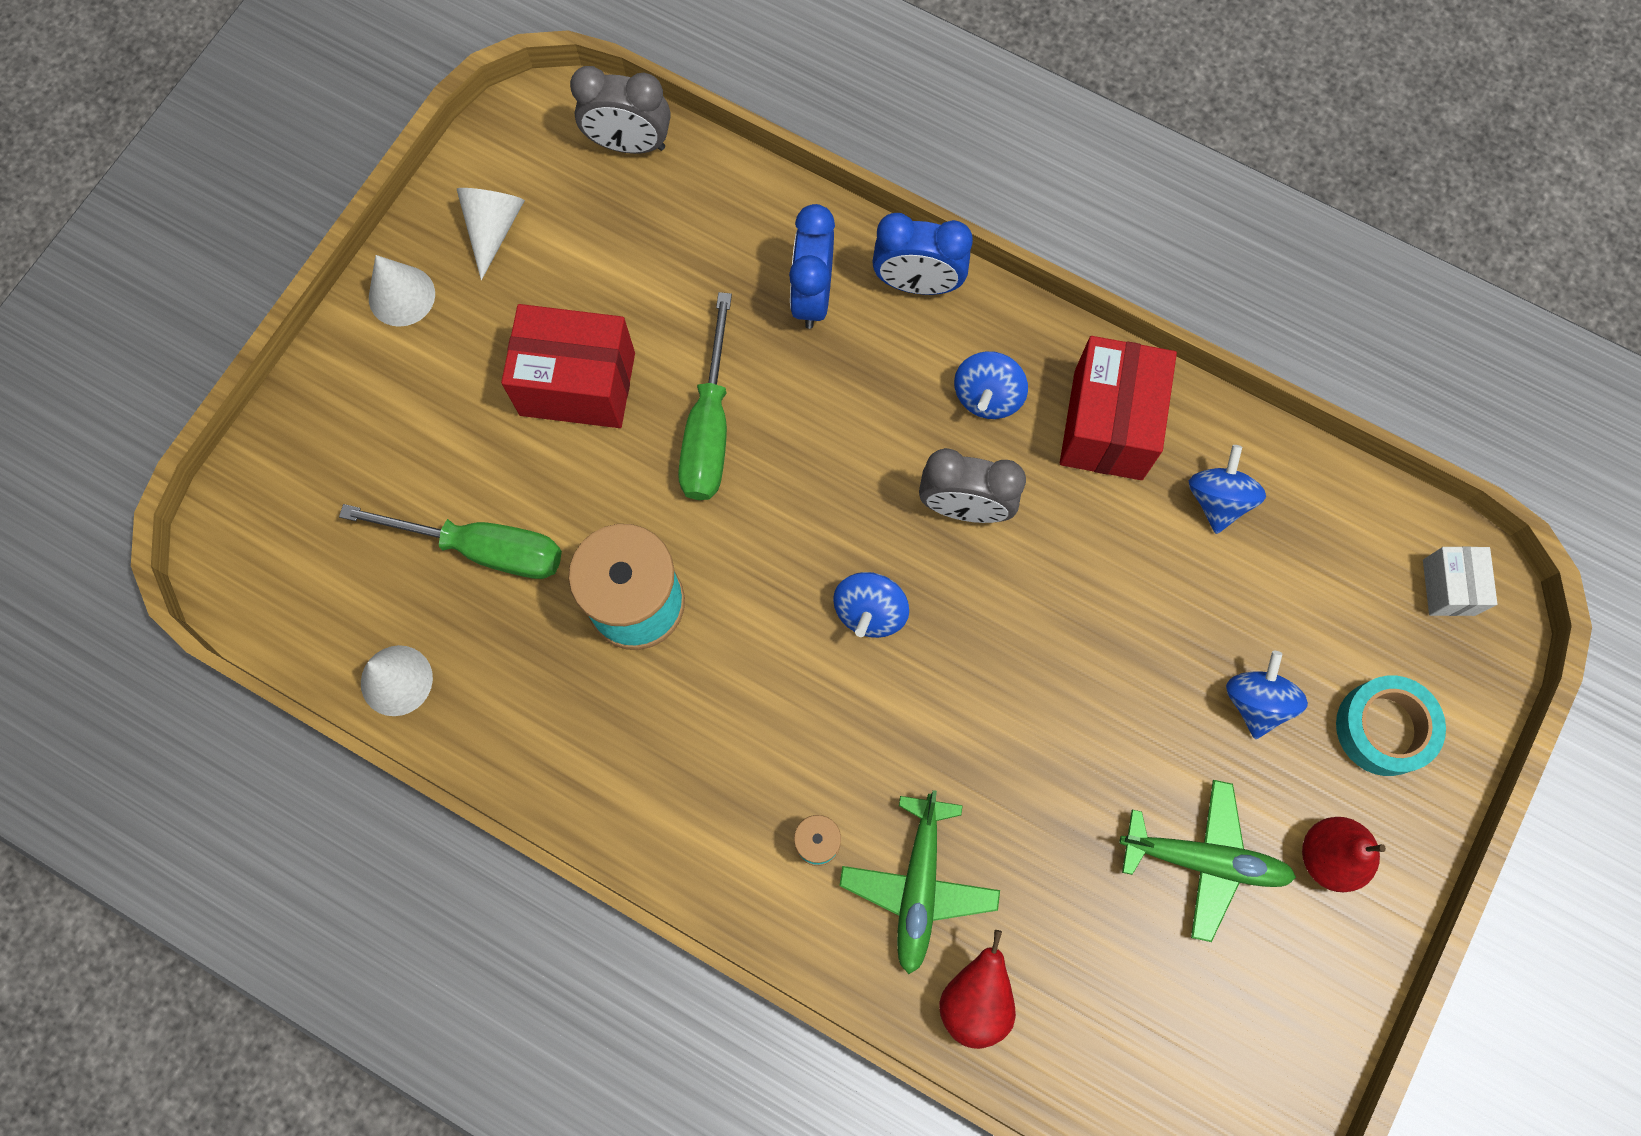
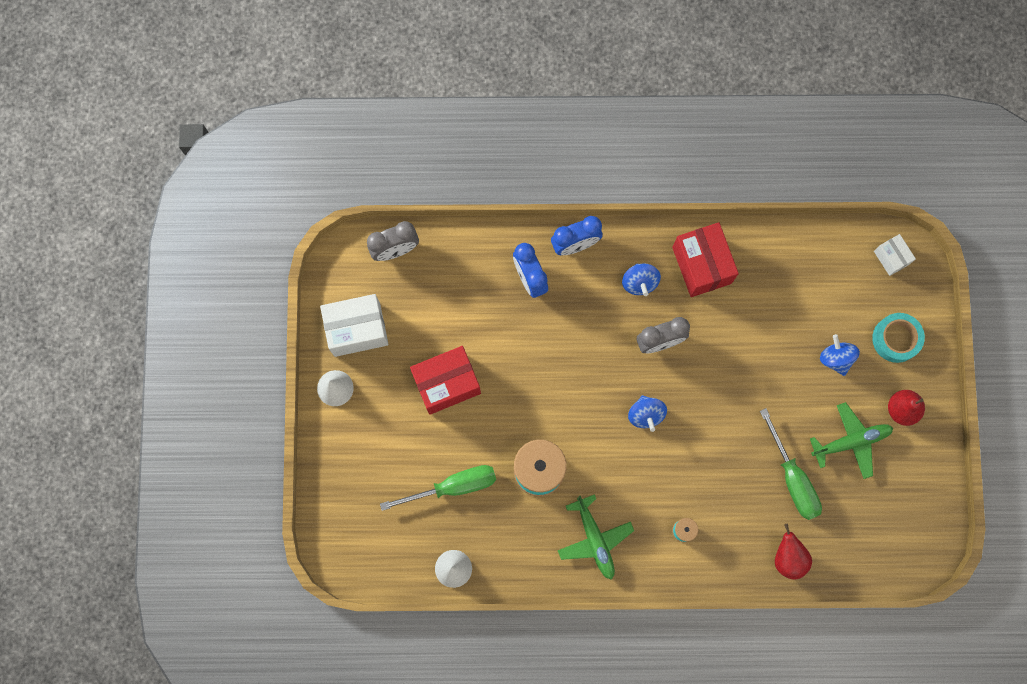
camera: 30 degrees left, 5 degrees up
white cone [457,188,525,280] -> white box [320,294,389,357]
green screwdriver [678,292,732,500] -> green screwdriver moved to [760,408,822,520]
green plane [840,790,1000,974] -> green plane moved to [558,494,634,580]
blue spinning top [1189,445,1266,534] -> none

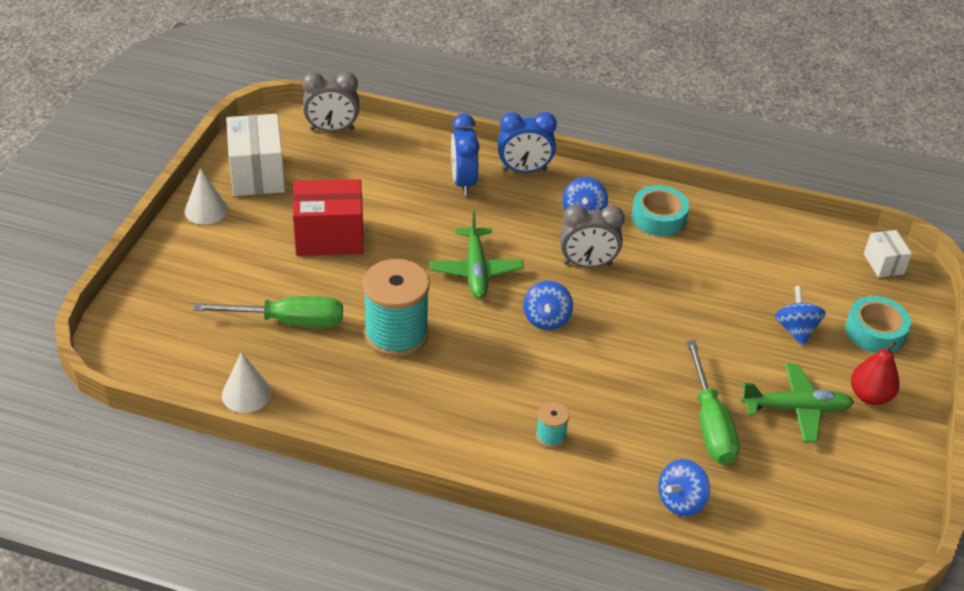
camera: 15 degrees right, 35 degrees down
white box [320,294,389,357] -> white box turned 75 degrees clockwise [226,114,285,196]
green plane [558,494,634,580] -> green plane moved to [430,211,524,299]
red box [672,222,739,297] -> turquoise tape [631,185,689,236]
red pear [775,524,812,579] -> blue spinning top [658,459,710,516]

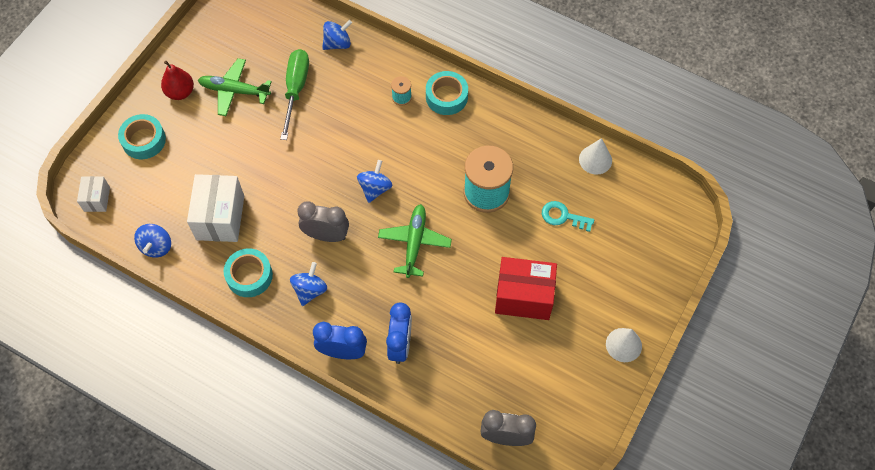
camera: 165 degrees left, 20 degrees up
green screwdriver [193,296,343,327] -> turquoise key [542,201,594,232]
white box [226,114,285,196] -> white box moved to [187,174,244,242]
blue spinning top [775,286,826,346] -> blue spinning top moved to [134,224,171,258]
none -> turquoise tape [426,71,468,115]

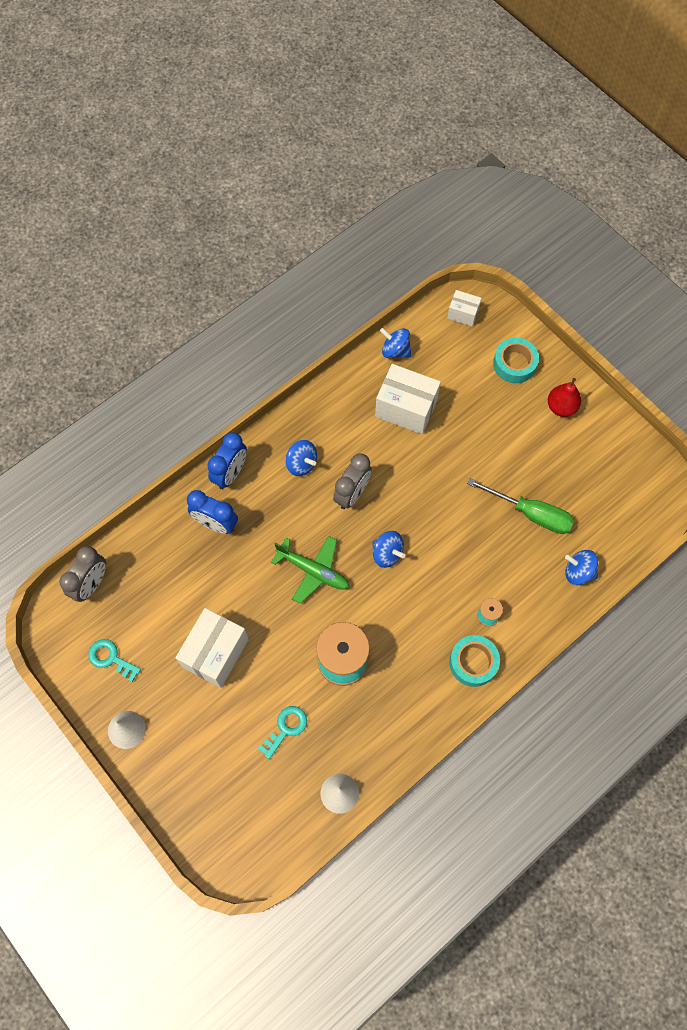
camera: 110 degrees right, 5 degrees up
green plane [198,58,272,116] -> none
turquoise tape [224,249,273,297] -> none
blue spinning top [322,20,352,50] -> blue spinning top turned 120 degrees clockwise [565,550,598,585]
red box [495,257,557,320] -> white box [176,608,249,688]
none -> turquoise key [88,639,141,682]

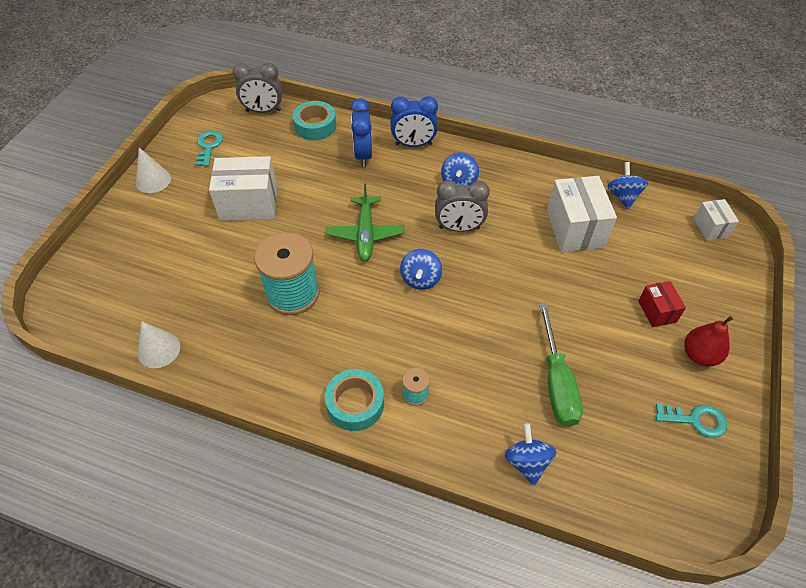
camera: 60 degrees right, 15 degrees down
turquoise key [258,706,307,759] -> turquoise key moved to [656,403,727,438]
turquoise tape [493,338,539,383] -> turquoise tape moved to [292,101,336,140]
none -> red box [638,281,686,327]

